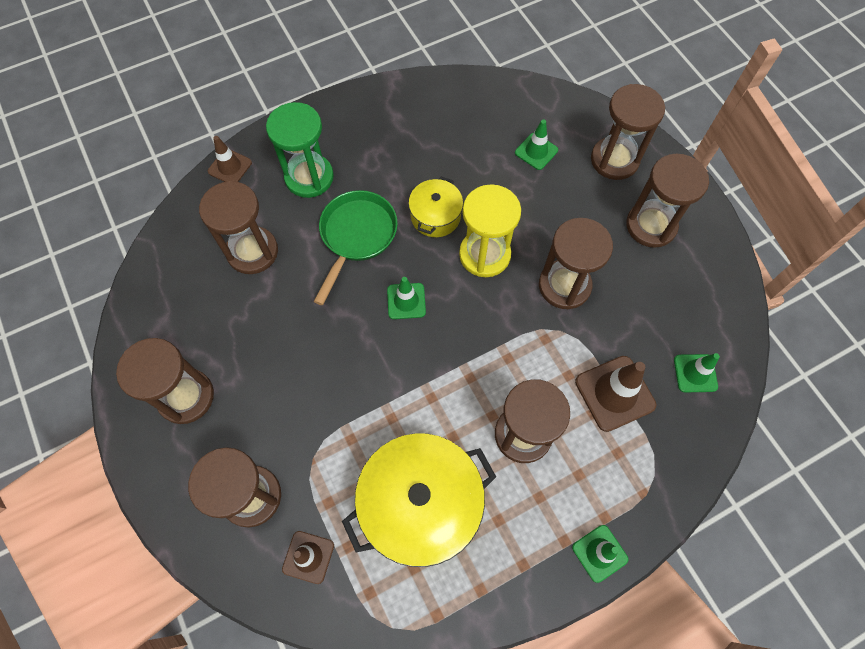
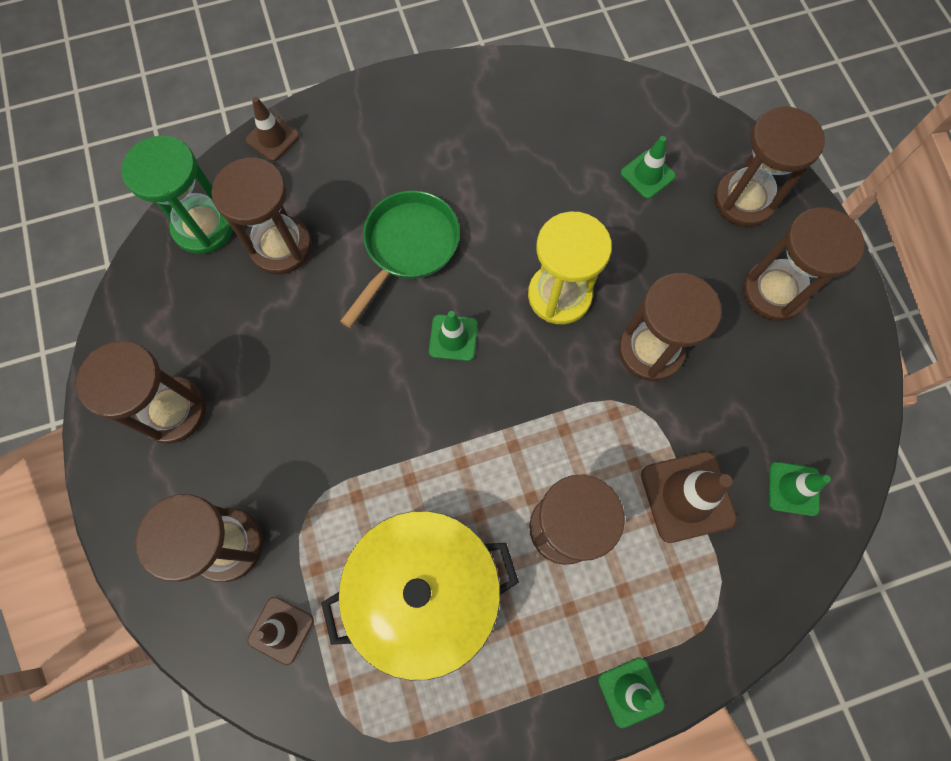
camera: 10 degrees right, 5 degrees up
green hourglass [266,102,334,198] -> green hourglass moved to [122,136,233,254]
yellow pot [409,177,463,237] -> none

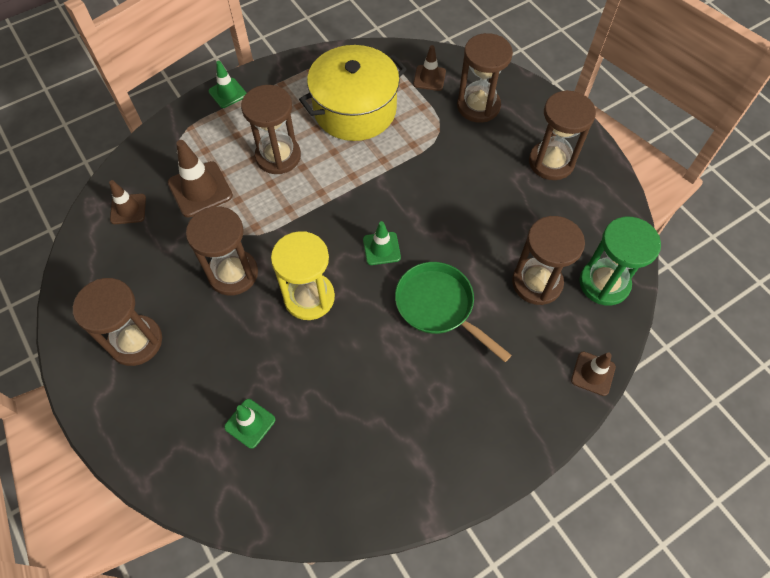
camera: 165 degrees right, 10 degrees down
green pan [340,191,460,328] -> green pan turned 120 degrees clockwise [395,262,512,362]
brown hourglass [714,106,825,227] -> none
green traffic cone [769,462,831,516] -> brown traffic cone [109,180,146,224]

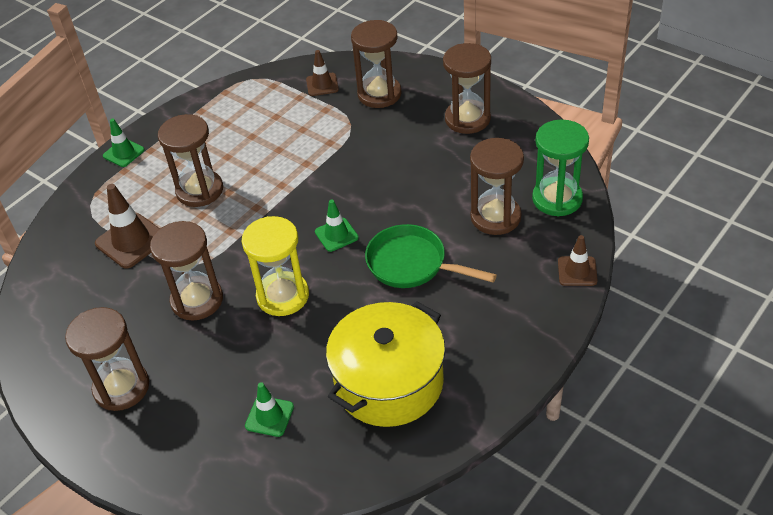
camera: 15 degrees left, 15 degrees down
brown traffic cone [109,180,146,224] -> none
yellow pot [299,45,407,141] -> yellow pot moved to [326,301,445,427]

